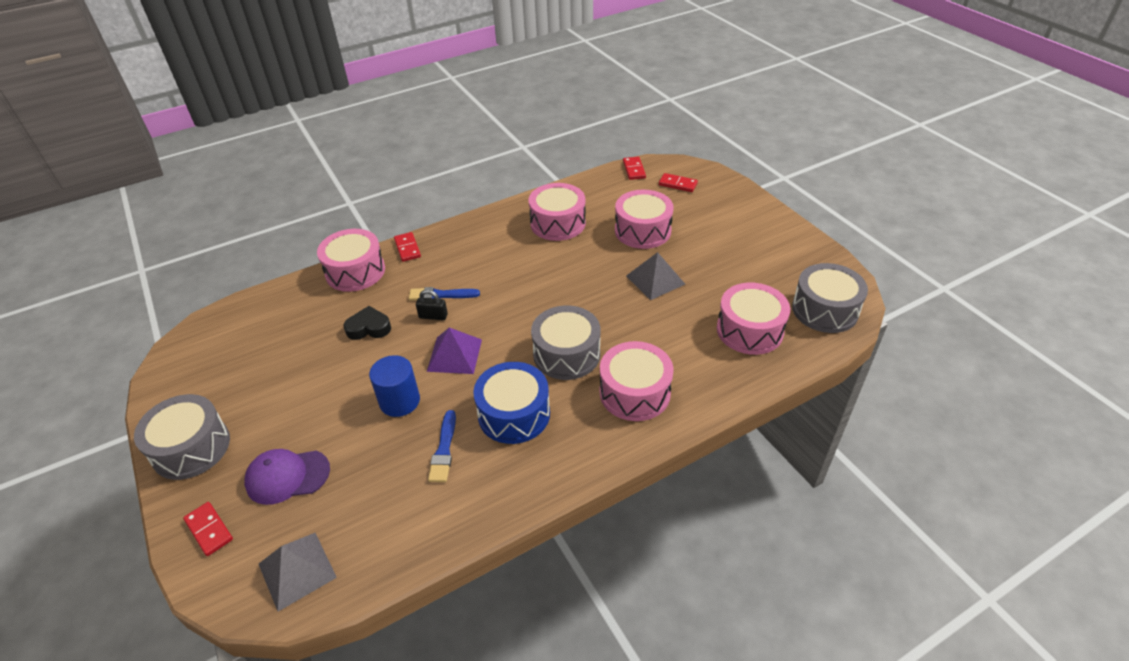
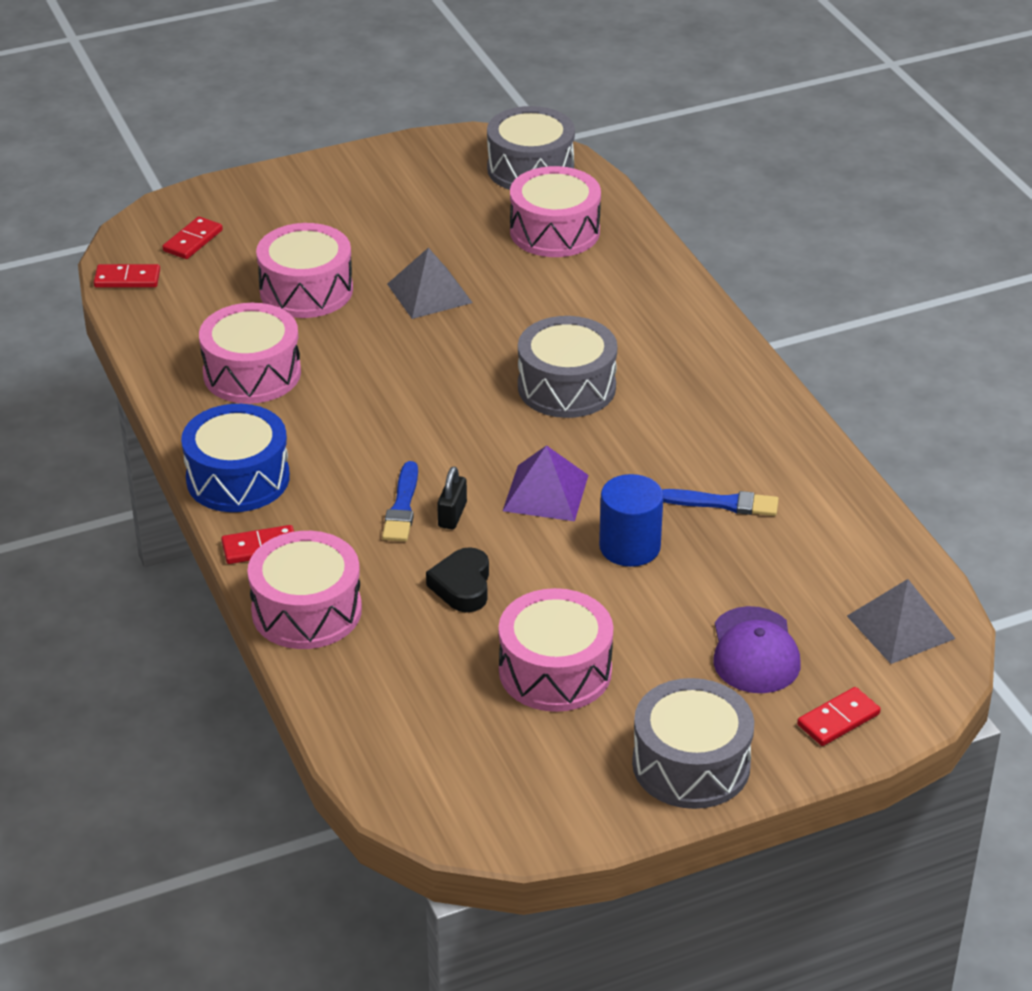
camera: 85 degrees left, 5 degrees down
blue drum [473,362,550,444] -> blue drum moved to [181,404,290,512]
pink drum [600,341,674,421] -> pink drum moved to [499,588,613,712]

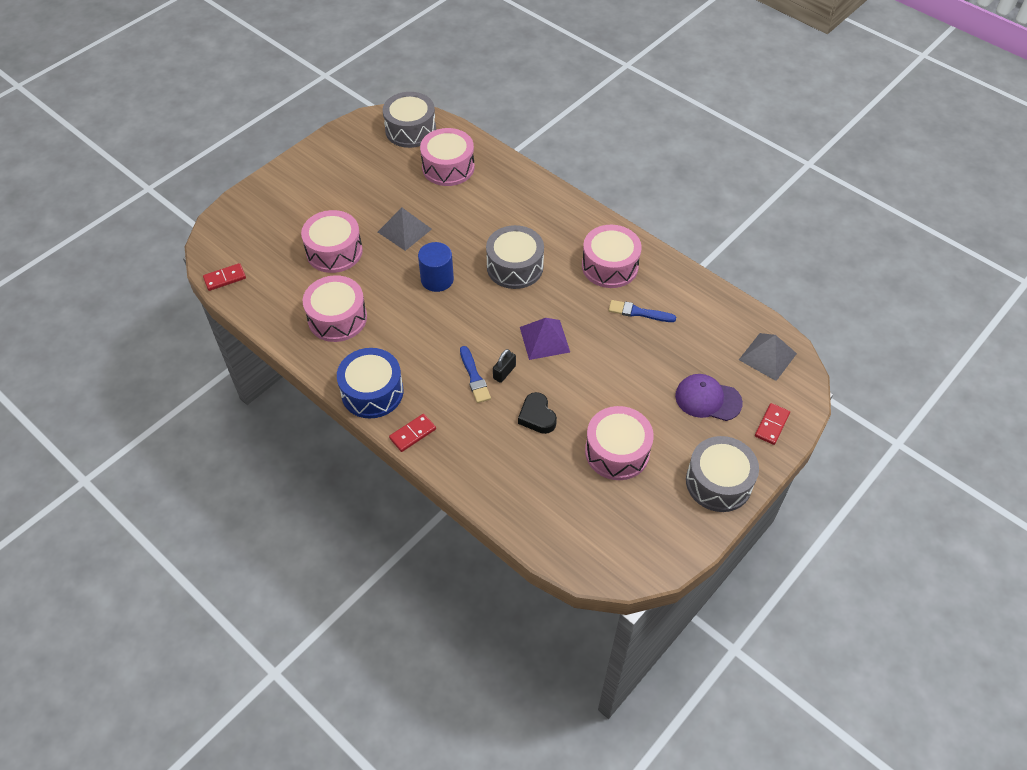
camera: 25 degrees left, 15 degrees up
red domino [162,216,223,259] -> none
pink drum [247,531,362,649] -> pink drum moved to [582,225,642,288]
black padlock [437,467,467,529] -> black padlock turned 45 degrees clockwise [493,349,516,383]
blue cylinder [599,474,663,567] -> blue cylinder moved to [418,242,454,292]
blue brush [662,489,779,516] -> blue brush turned 150 degrees counterclockwise [609,300,676,322]
purple cap [713,606,801,693] -> purple cap turned 135 degrees clockwise [675,374,743,421]

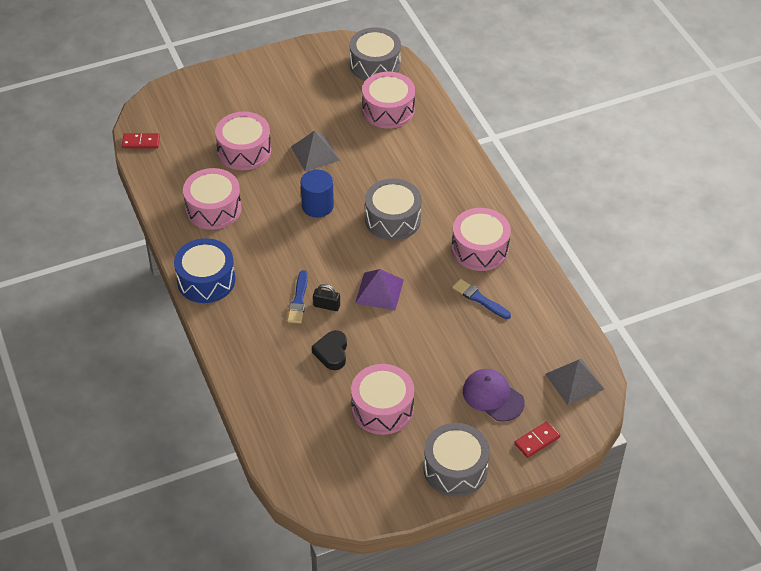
camera: 25 degrees right, 5 degrees down
red domino [389,414,436,452] -> none
black padlock [493,349,516,383] -> black padlock turned 45 degrees clockwise [313,284,340,311]

